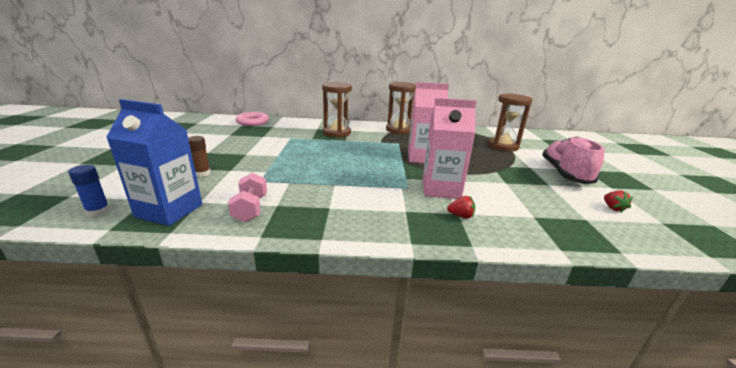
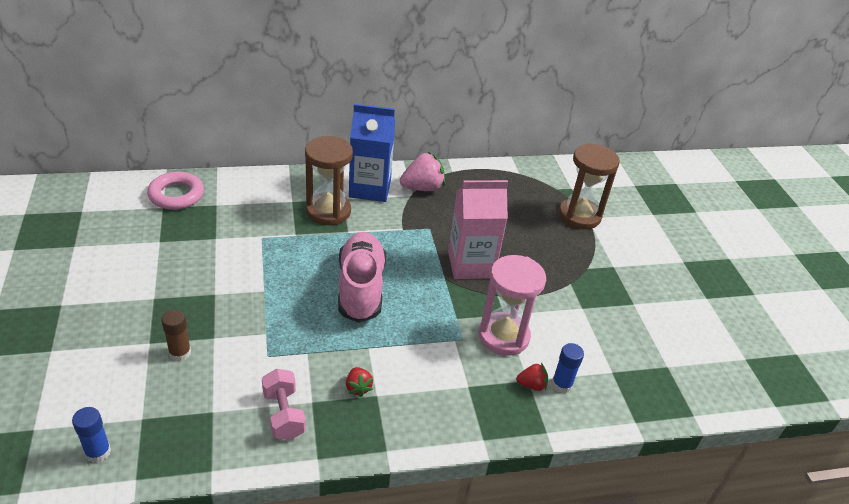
camera: 15 degrees left, 15 degrees up
blue carton [106,99,202,226] -> blue carton moved to [349,104,395,202]
brown hourglass [386,82,416,135] -> pink strawberry [400,152,445,191]
pink carton [422,98,477,199] -> pink hourglass [479,255,546,356]
pink shoe [542,136,605,184] -> pink shoe moved to [338,232,386,323]
red strawberry [604,190,633,212] -> red strawberry moved to [346,367,373,397]
none -> blue glue stick [552,343,584,393]

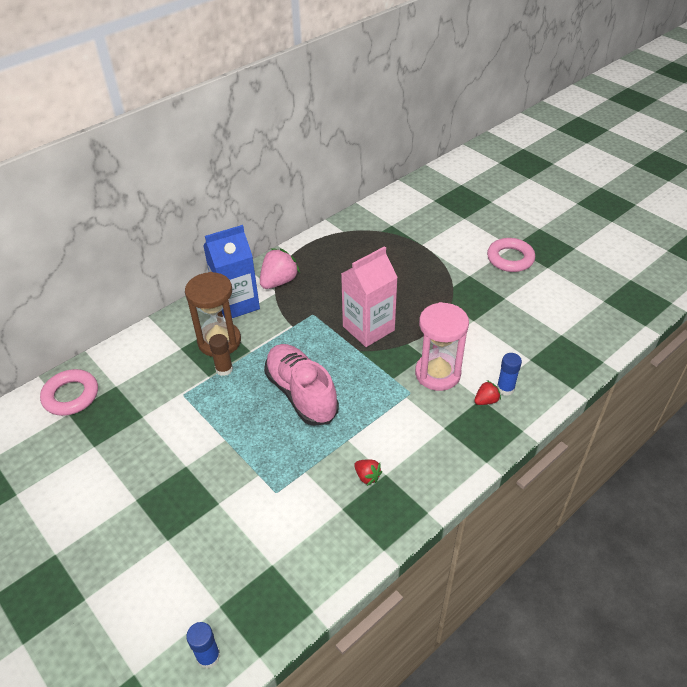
camera: 25 degrees left, 5 degrees up
brown glue stick [161,310,191,361] -> brown glue stick moved to [209,334,233,376]
pink dumbbell [262,369,306,440] -> none
brown hourglass [559,143,620,229] -> none
none -> pink ring [487,238,535,272]

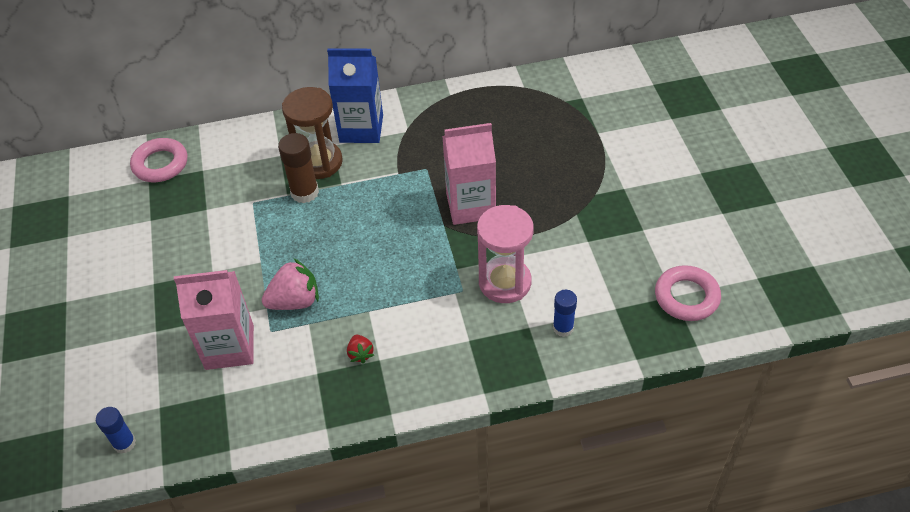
camera: 30 degrees right, 5 degrees up
brown glue stick [209,334,233,376] -> brown glue stick [278,133,319,203], size x1.52
pink strawberry [260,248,300,289] -> pink strawberry moved to [262,258,319,310]
pink shoe [264,344,339,426] -> none
red strawberry [474,380,501,405] -> none
pink ring [487,238,535,272] -> pink ring moved to [655,265,721,321]
none -> pink carton [174,270,254,370]

